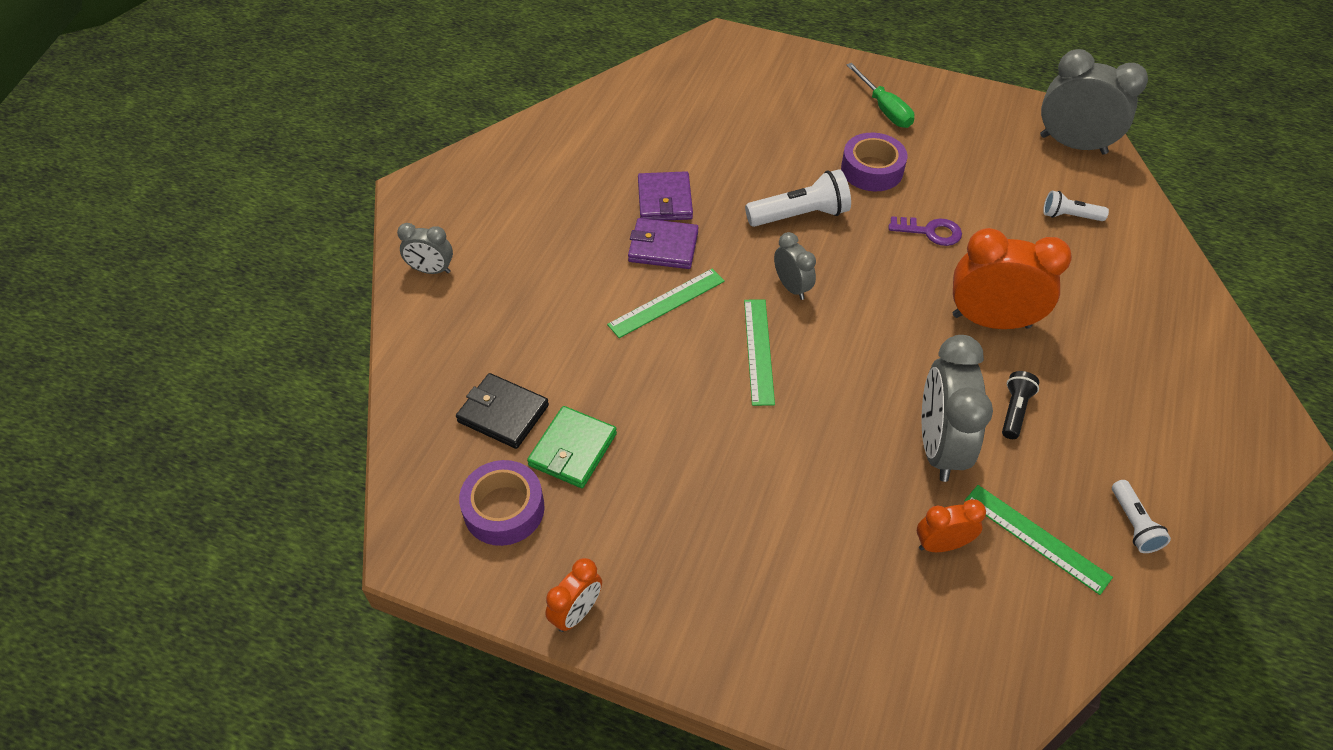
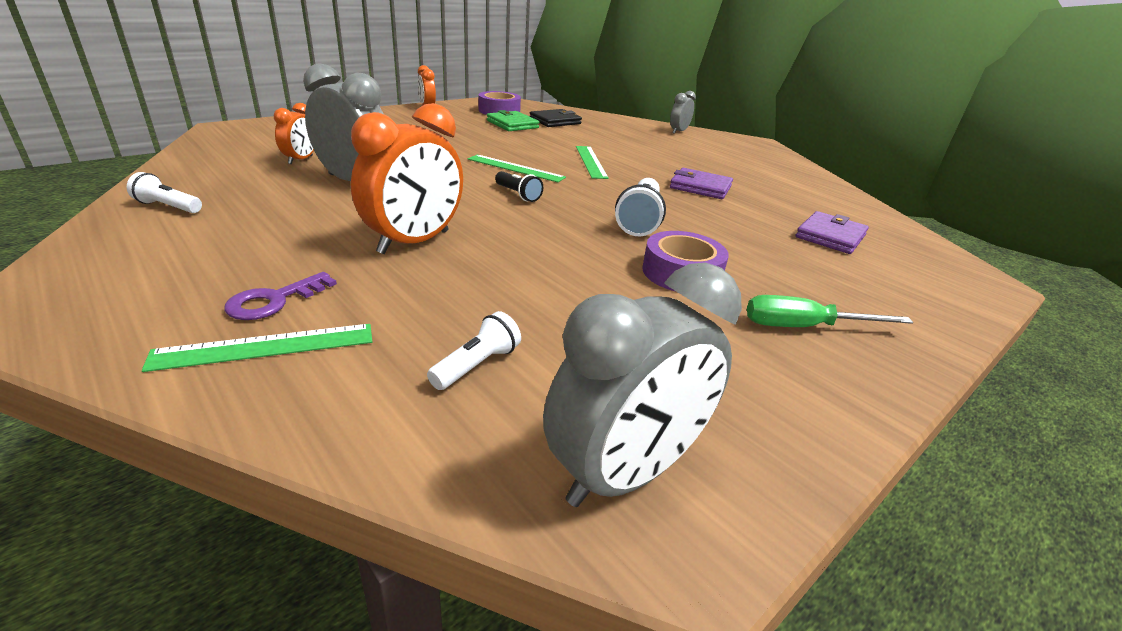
camera: 115 degrees right, 20 degrees down
purple wallet [628,218,699,269] -> purple wallet moved to [796,211,869,254]
grey clock [774,232,816,300] -> none
purple key [889,216,962,246] -> purple key moved to [224,272,337,320]
green ruler [964,485,1113,595] -> green ruler moved to [142,324,372,372]
black flashlight [1002,371,1039,439] -> black flashlight moved to [495,171,543,202]

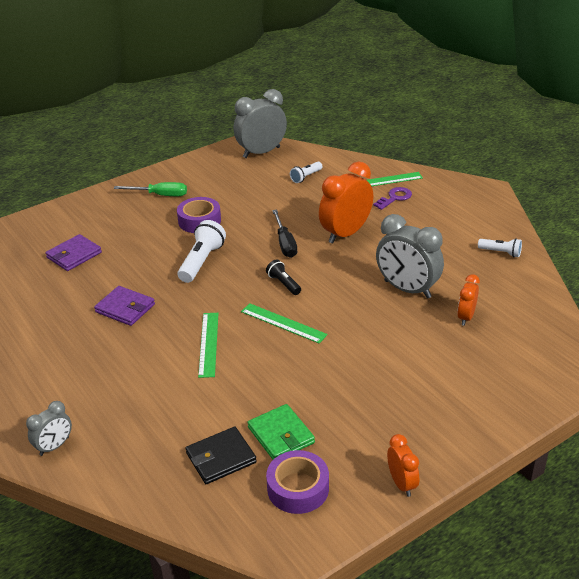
camera: 170 degrees left, 5 degrees up
none -> black screwdriver [272,210,297,258]

